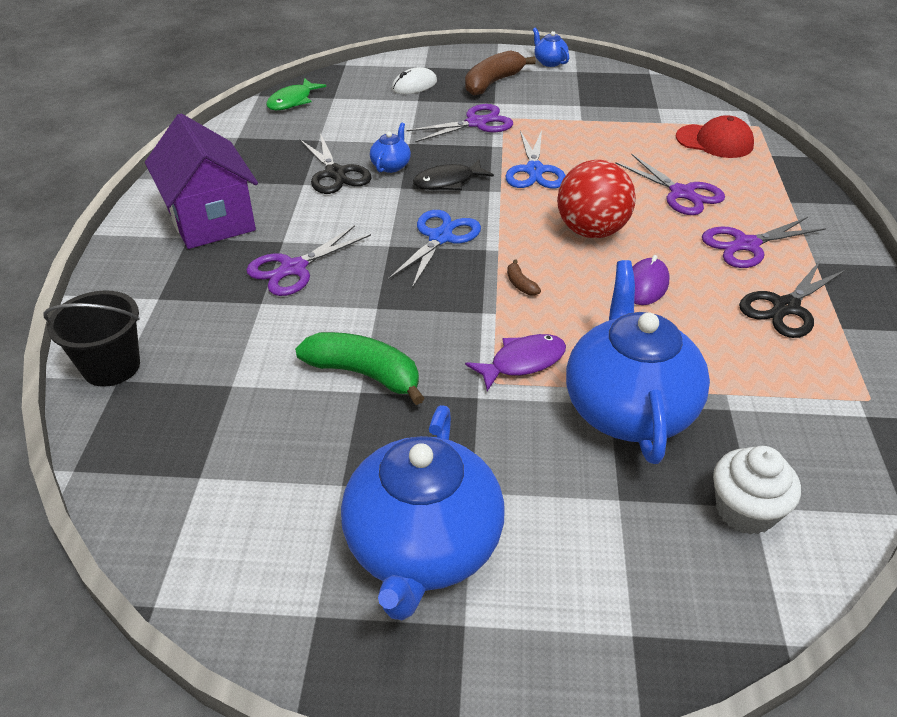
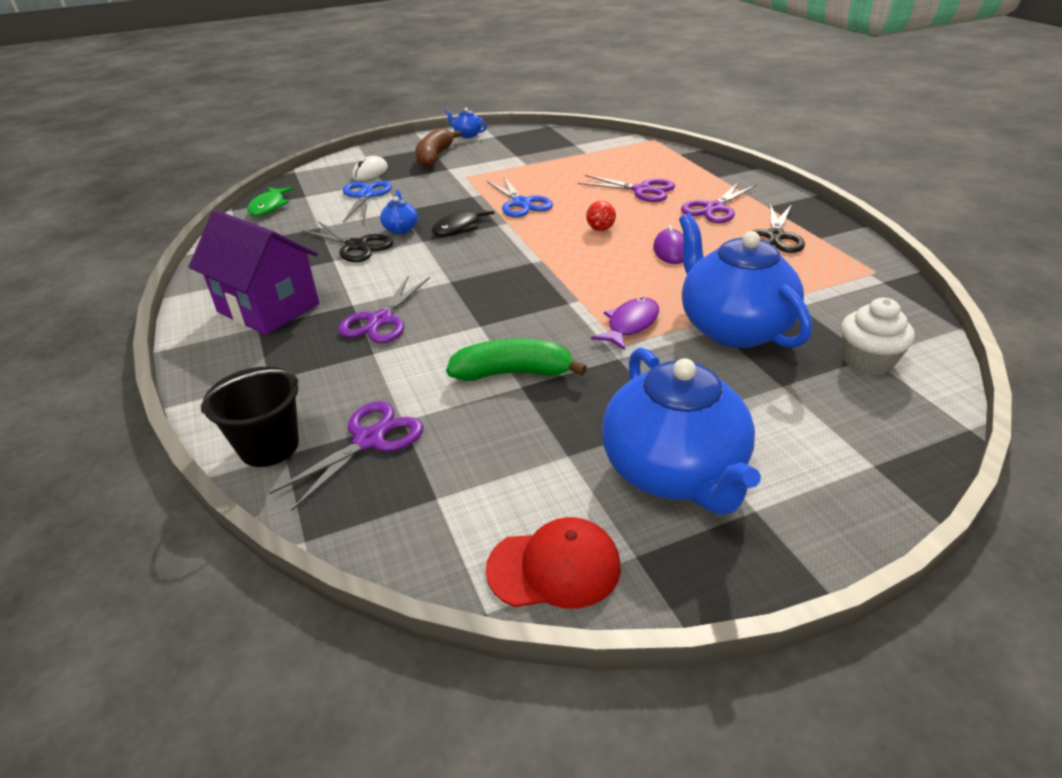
camera: 25 degrees left, 5 degrees down
blue scissors [388,210,481,288] -> blue scissors moved to [343,181,392,222]
purple scissors [406,104,513,143] -> purple scissors moved to [269,401,424,511]
brown banana [507,259,541,295] -> none
red ball [557,160,636,238] -> red ball [586,201,616,231], size x0.46
red cap [676,115,754,158] -> red cap moved to [486,517,621,608]

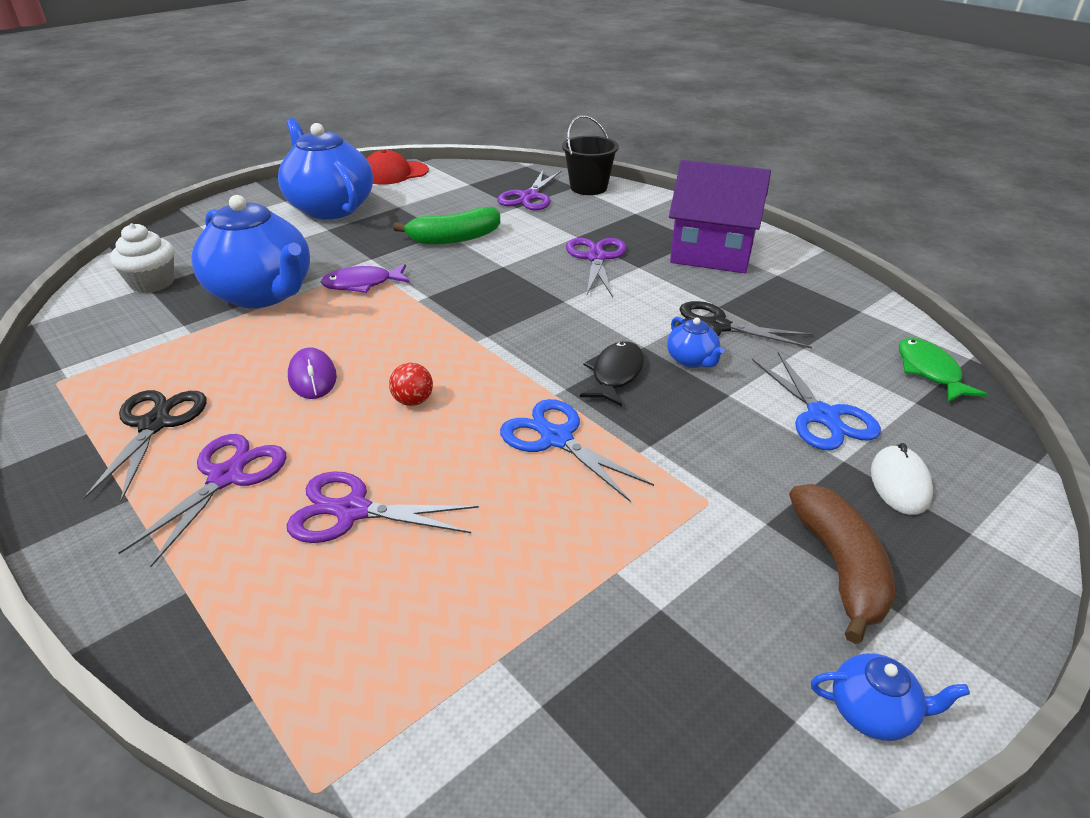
camera: 160 degrees right, 0 degrees up
purple fish [591,297,659,350] -> purple fish turned 60 degrees clockwise [321,264,410,293]

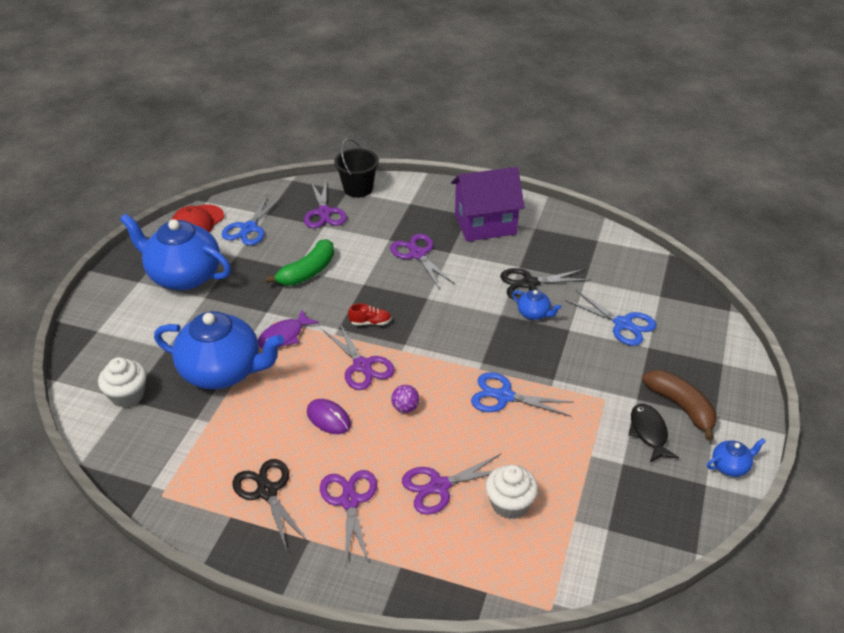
camera: 30 degrees left, 5 degrees up
red ball [389,363,433,406] -> purple ball [391,385,419,413]
black fish [580,341,644,407] -> black fish moved to [628,404,679,462]
white mouse [871,443,933,515] -> none
green fish [899,338,988,402] -> none
none -> blue scissors [221,194,282,245]
none -> purple scissors [323,322,395,390]
none -> red shoe [348,303,391,325]
none -> white cupcake [485,465,538,519]

